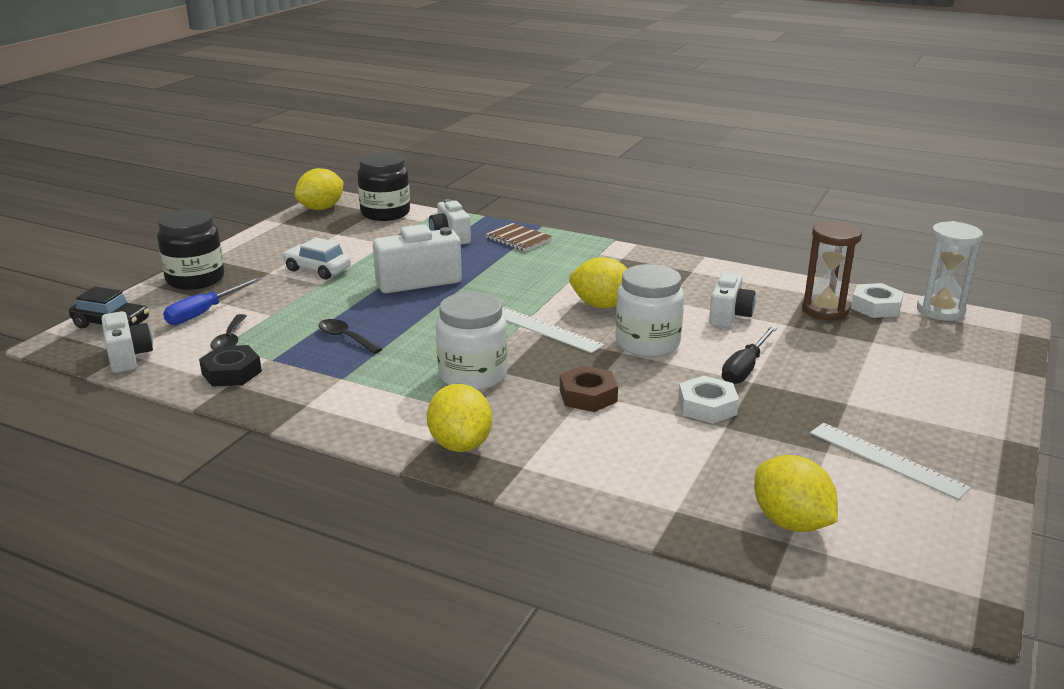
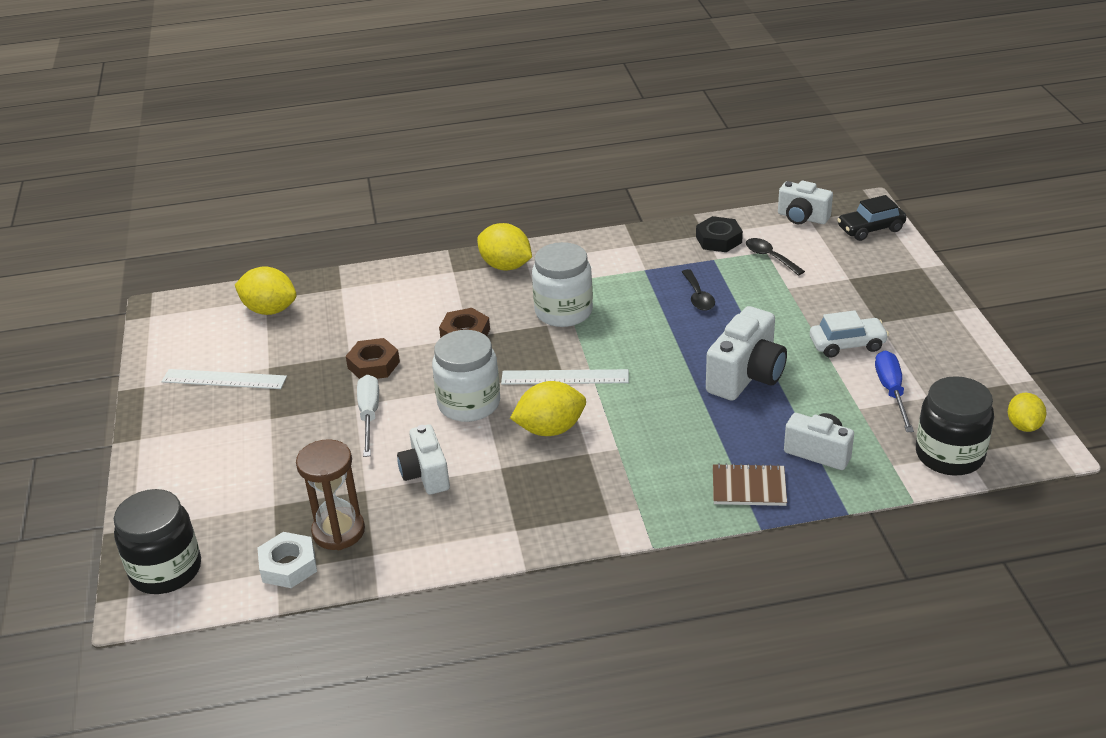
camera: 145 degrees right, 10 degrees up
black jar [157,209,224,290] -> black jar moved to [114,489,201,594]
blue screwdriver [163,277,261,325] -> blue screwdriver moved to [875,351,914,432]
yellow lemon [295,168,344,210] -> yellow lemon [1008,393,1046,432], size x0.65
black spoon [318,319,382,354] -> black spoon turned 75 degrees clockwise [682,269,715,311]
white nut [678,376,739,424] -> brown nut [346,338,400,379]
black screwdriver [722,325,778,384] -> white screwdriver [357,375,379,457]
white hourglass [917,221,983,321] -> none

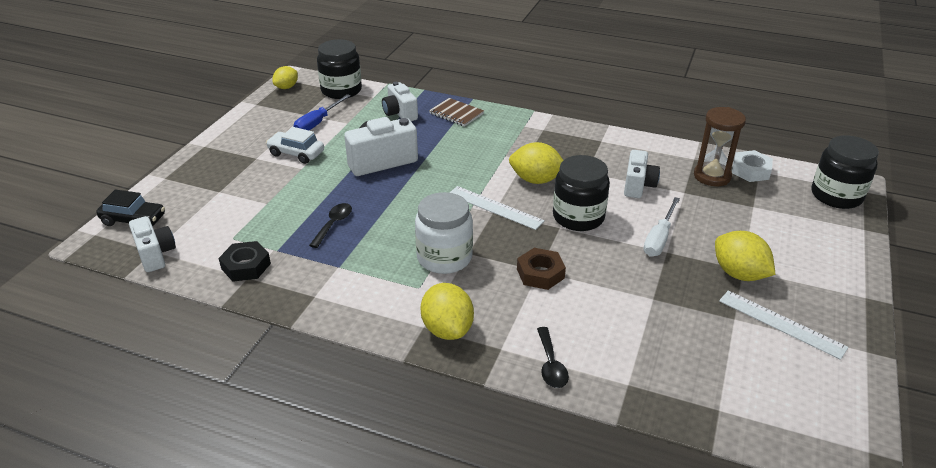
camera: 150 degrees left, 0 degrees up
yellow lemon [235,266,297,315] -> yellow lemon moved to [715,231,775,281]
brown nut [346,338,400,379] -> none
white jar [432,330,500,422] -> black jar [553,155,610,231]
black spoon [746,238,805,276] -> black spoon moved to [537,327,569,388]

